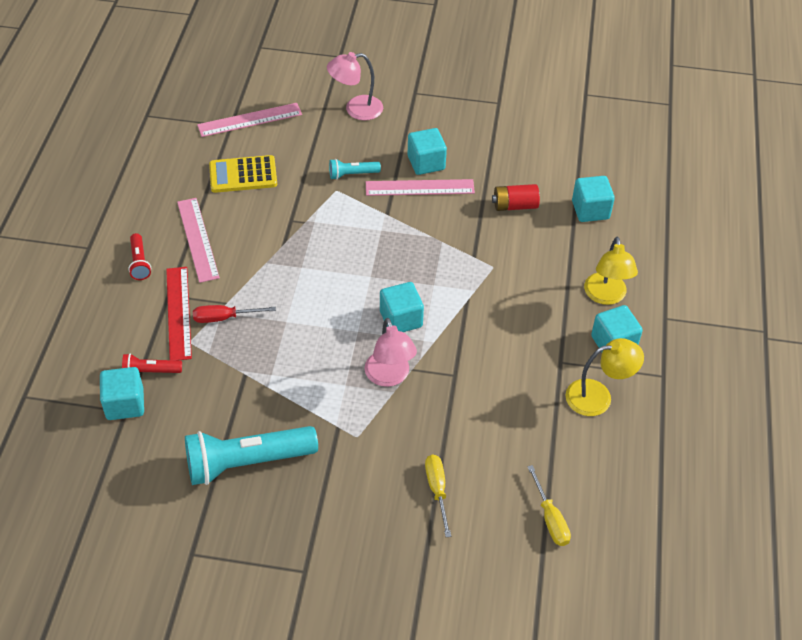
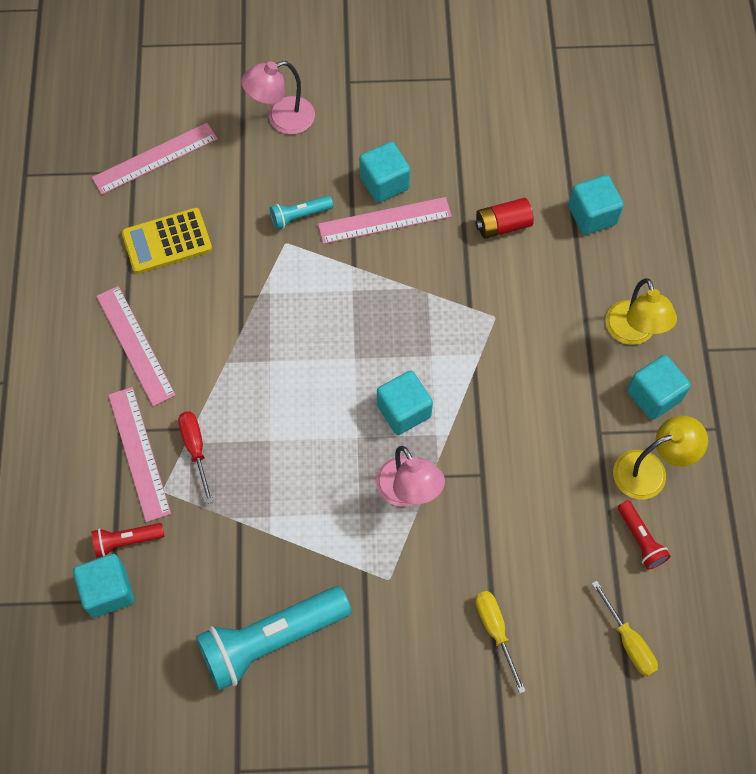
camera: 10 degrees left, 15 degrees up
red flashlight [128,233,151,280] -> red flashlight moved to [618,500,671,570]
red ruler [166,267,192,360] -> pink ruler [109,387,171,522]
red screwdriver [193,305,276,323] -> red screwdriver turned 90 degrees clockwise [178,411,213,504]

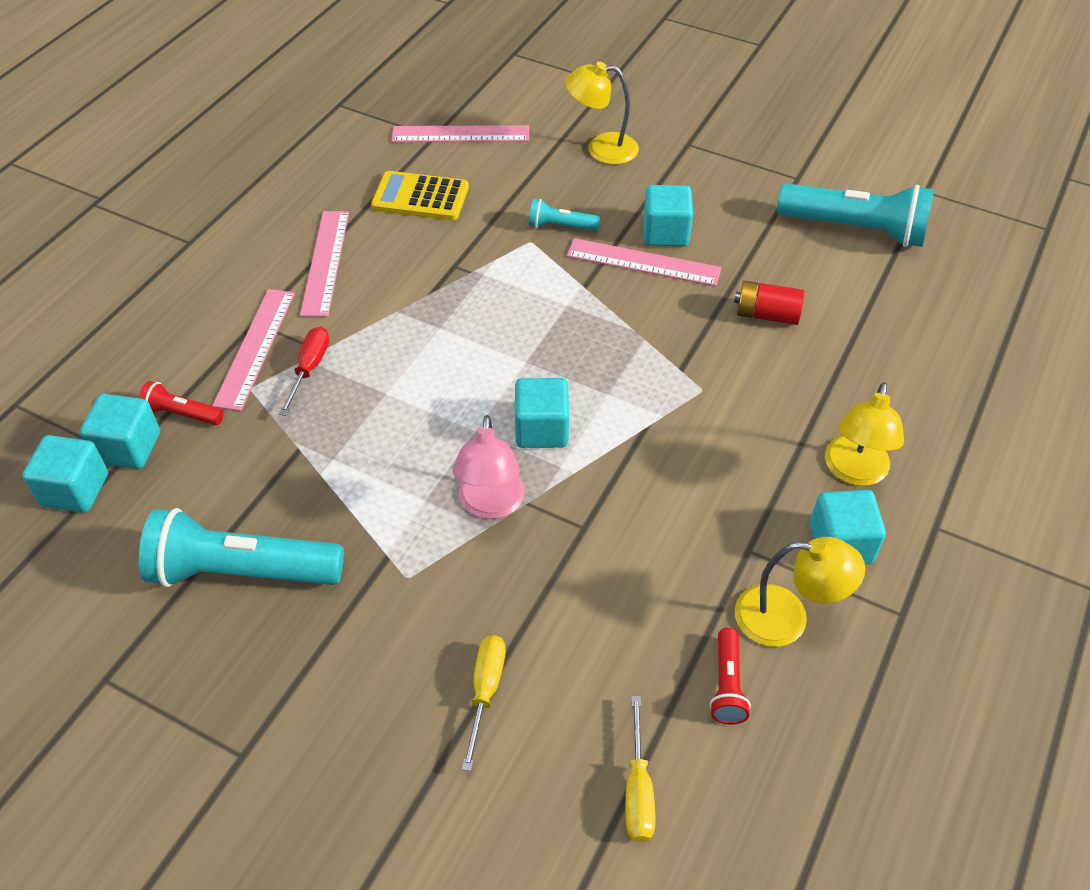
camera: 30 degrees right, 15 degrees down
pink lamp [241,61,315,134] -> yellow lamp [565,61,639,165]
turquoise cube [568,175,624,235] -> turquoise cube moved to [22,435,108,513]
none -> turquoise flashlight [777,183,934,247]

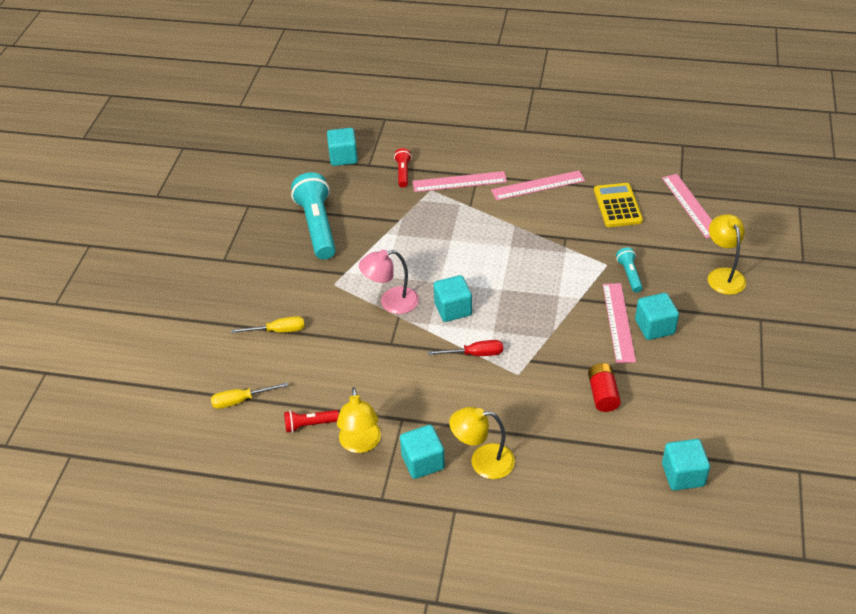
camera: 75 degrees right, 5 degrees down
turquoise cube [80,394,160,469] -> turquoise cube moved to [662,439,710,490]
red screwdriver [279,326,329,416] -> red screwdriver moved to [428,340,503,356]
turquoise flashlight [777,183,934,247] -> none

